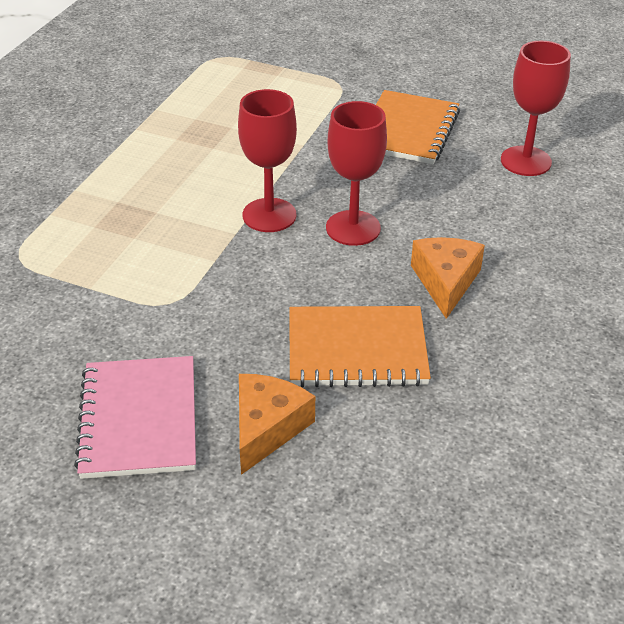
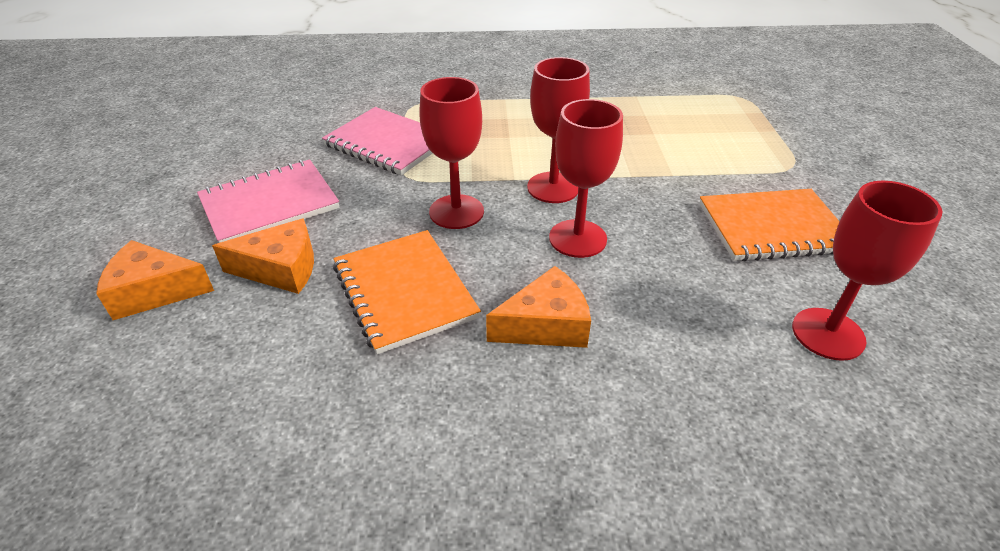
camera: 65 degrees right, 0 degrees up
none -> orange cheese [96,240,214,320]
none -> pink notebook [322,107,433,175]
none -> red goblet [419,77,484,229]

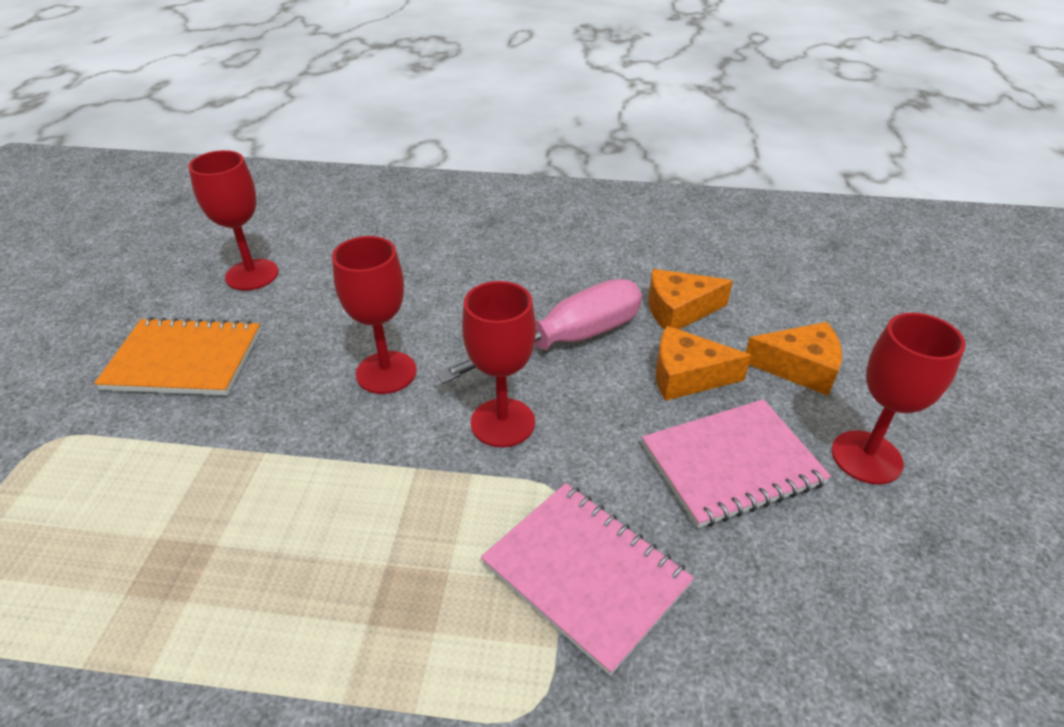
camera: 170 degrees left, 0 degrees up
orange notebook [333,230,481,354] -> pink screwdriver [436,279,642,384]
orange cheese [486,266,591,348] -> orange cheese moved to [648,269,733,330]
red goblet [527,57,590,203] -> red goblet moved to [831,313,966,484]

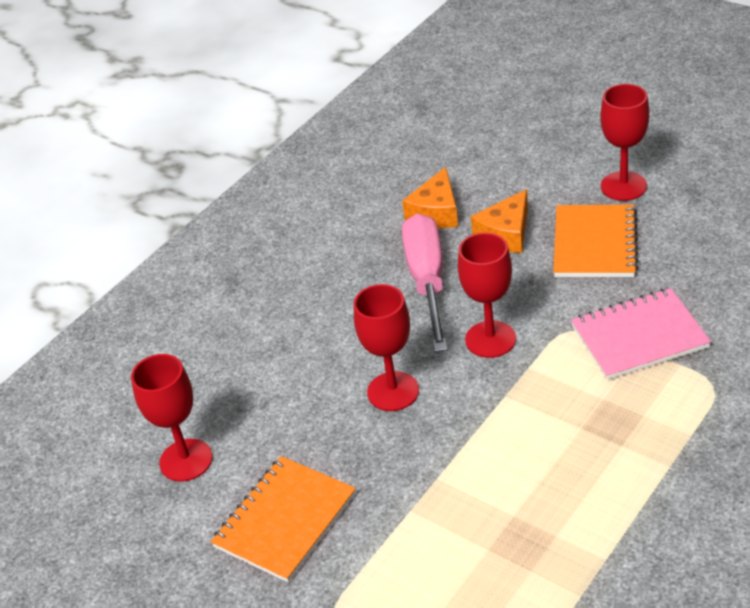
camera: 55 degrees left, 0 degrees up
pink notebook [642,399,831,528] -> orange notebook [553,204,639,277]
orange cheese [745,322,842,396] -> none

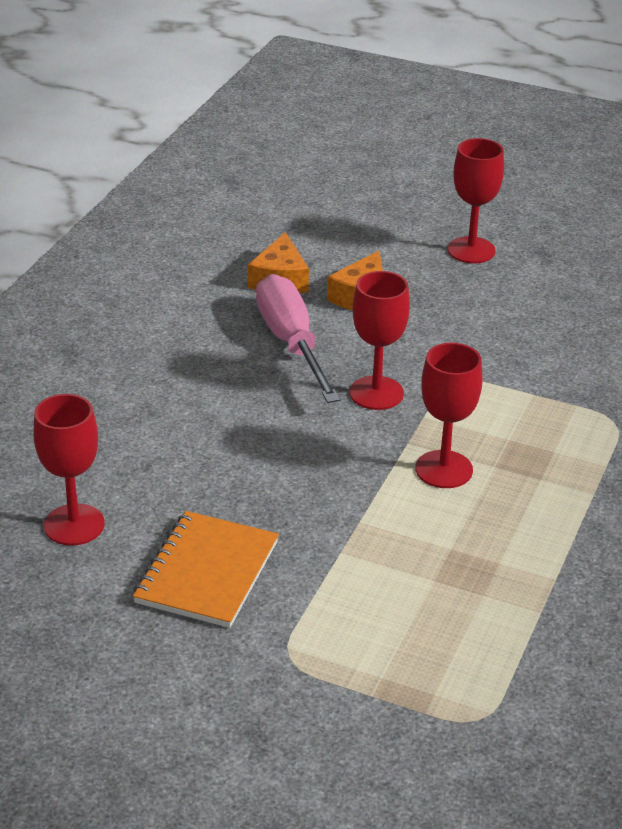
camera: 20 degrees left, 5 degrees down
red goblet [354,284,419,411] -> red goblet moved to [415,343,483,488]
orange notebook [553,204,639,277] -> none
pink notebook [571,288,711,380] -> none

